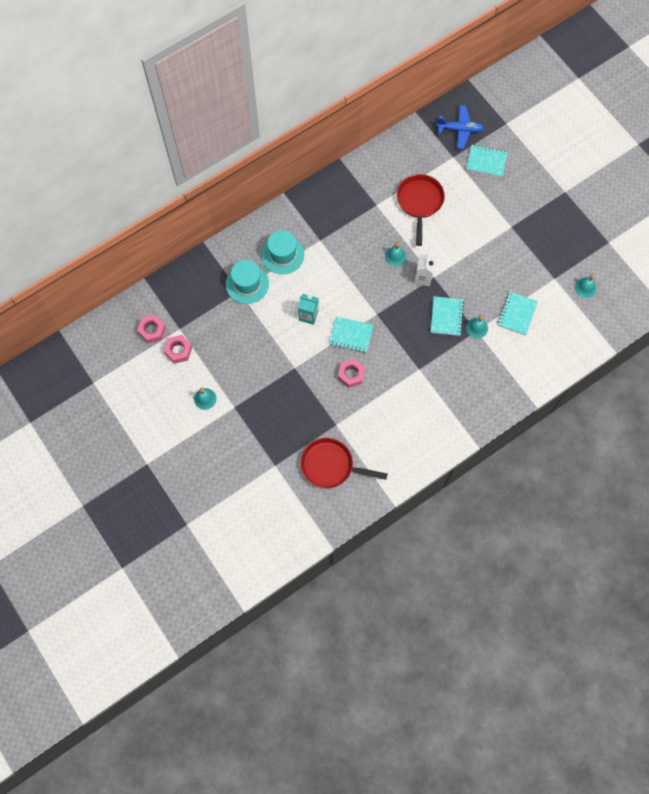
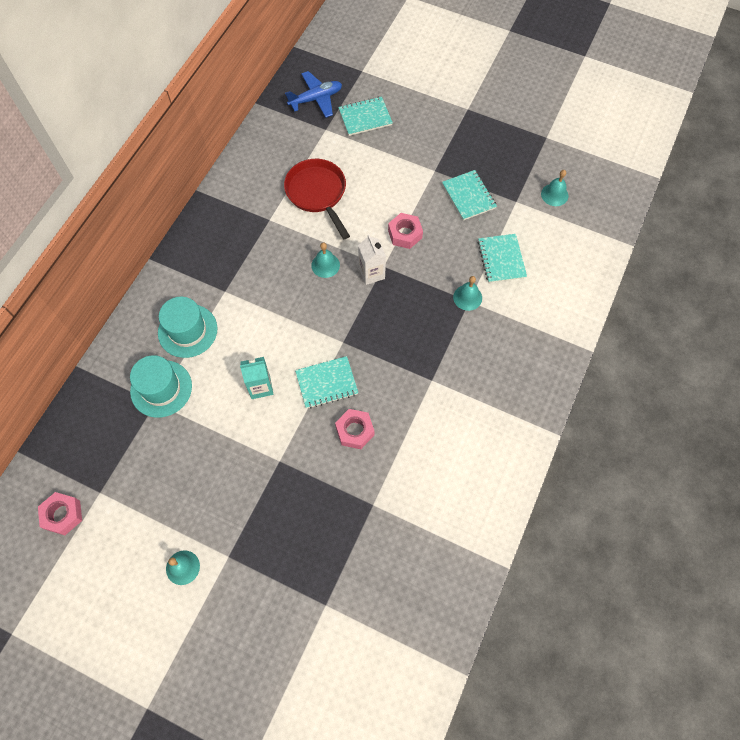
camera: 30 degrees left, 5 degrees down
pink nut [164,335,192,364] -> pink nut moved to [388,213,423,249]
red pan [301,438,388,488] -> none
turquoise notebook [431,296,464,336] -> turquoise notebook moved to [442,170,497,221]

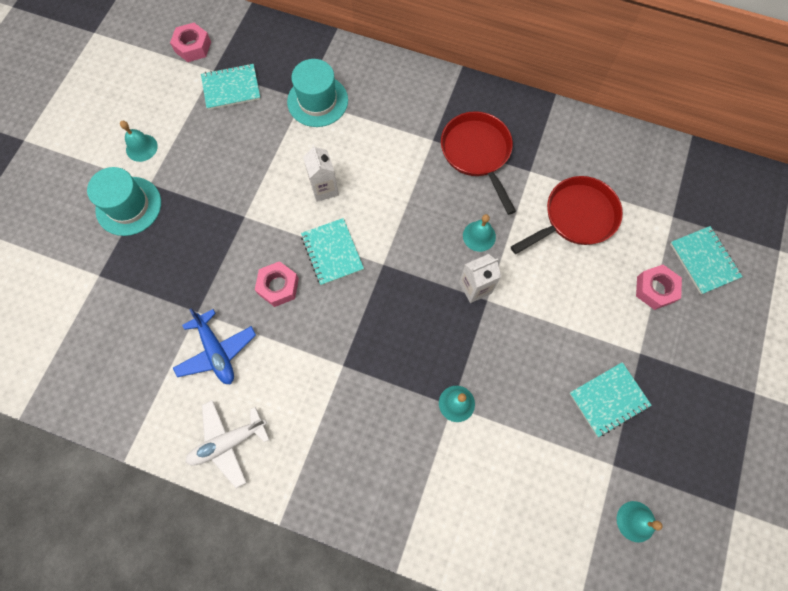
camera: 85 degrees right, 5 degrees up
turquoise hat [158,297,217,358] -> turquoise hat moved to [87,167,161,236]
turquoise carton [240,357,273,399] -> white carton [303,144,339,202]
blue plane [285,71,342,118] -> blue plane moved to [173,309,256,384]
pink nut [388,213,423,249] -> pink nut moved to [636,265,682,310]
turquoise notebook [478,234,527,283] -> turquoise notebook moved to [201,63,261,110]
none -> white plane [186,400,270,488]
none -> red pan [441,111,516,215]

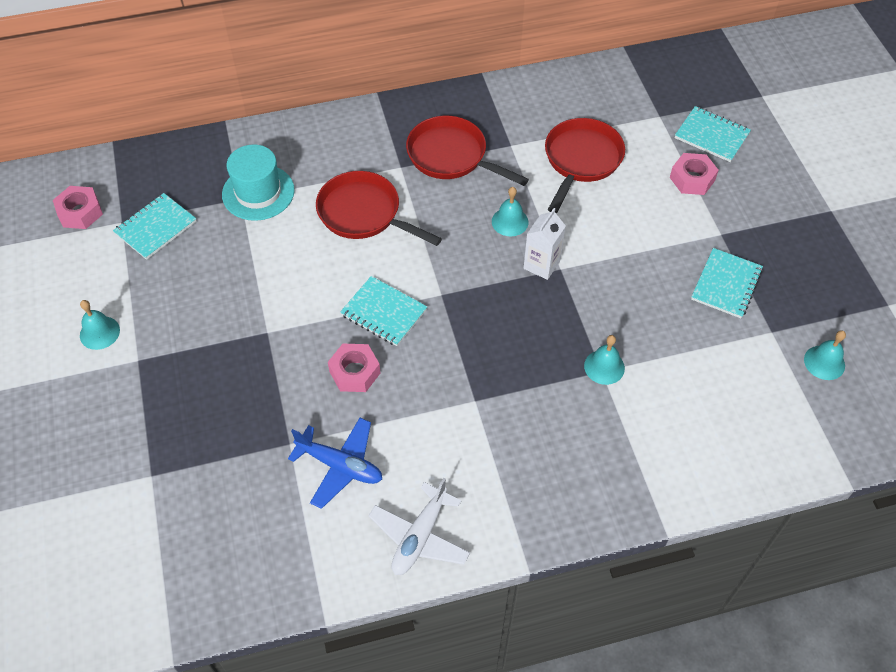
camera: 35 degrees left, 15 degrees down
turquoise hat [87,167,161,236] -> none
white carton [303,144,339,202] -> none
none -> red pan [316,171,442,246]

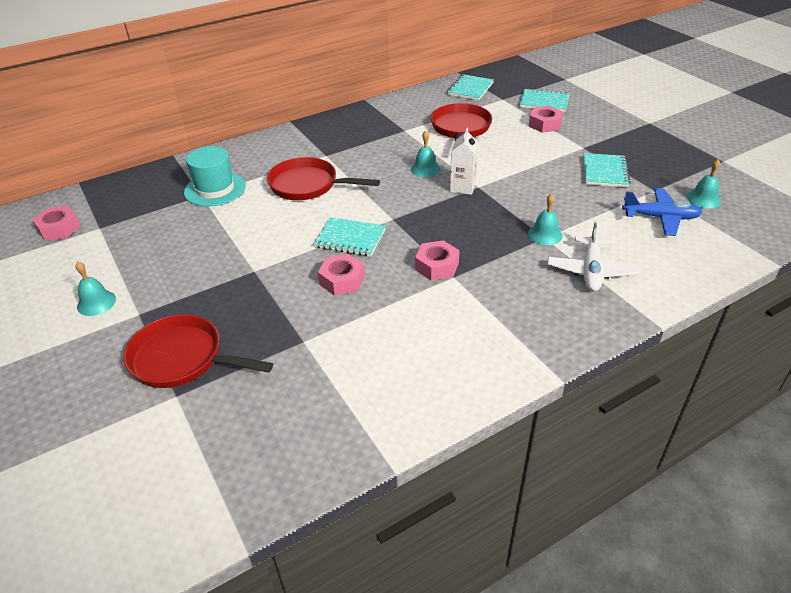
camera: 15 degrees left, 15 degrees down
turquoise notebook [113,193,197,260] -> turquoise notebook moved to [447,74,494,100]
blue plane [288,418,382,509] -> blue plane moved to [622,188,702,236]
white plane [369,478,470,575] -> white plane moved to [548,222,639,292]
red pan [406,116,529,186] -> red pan moved to [123,314,273,388]
none -> pink nut [415,240,460,281]

